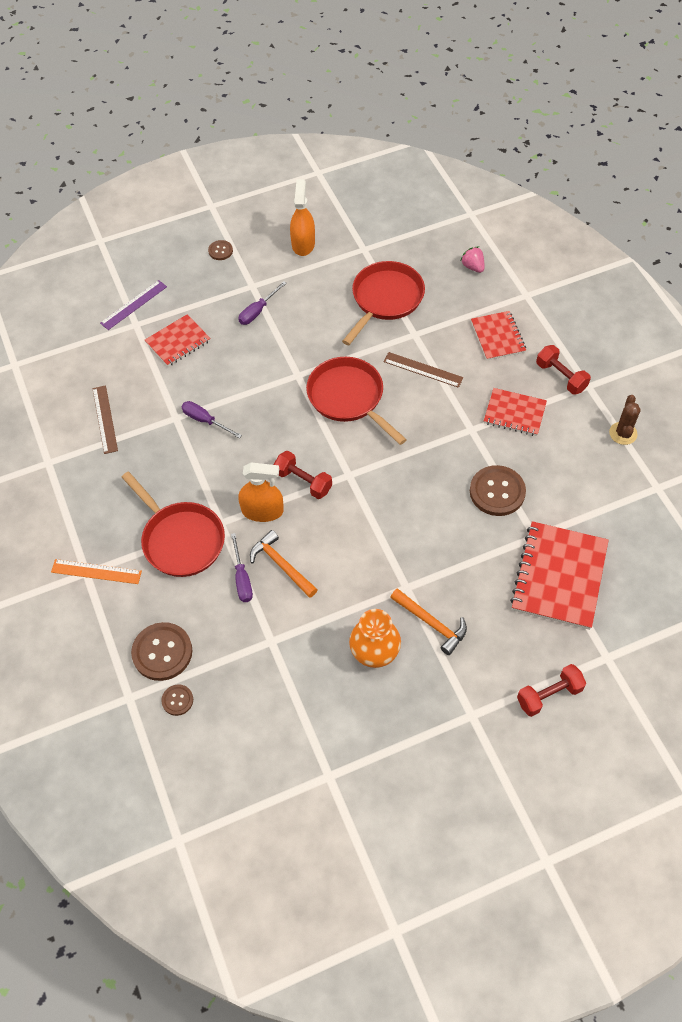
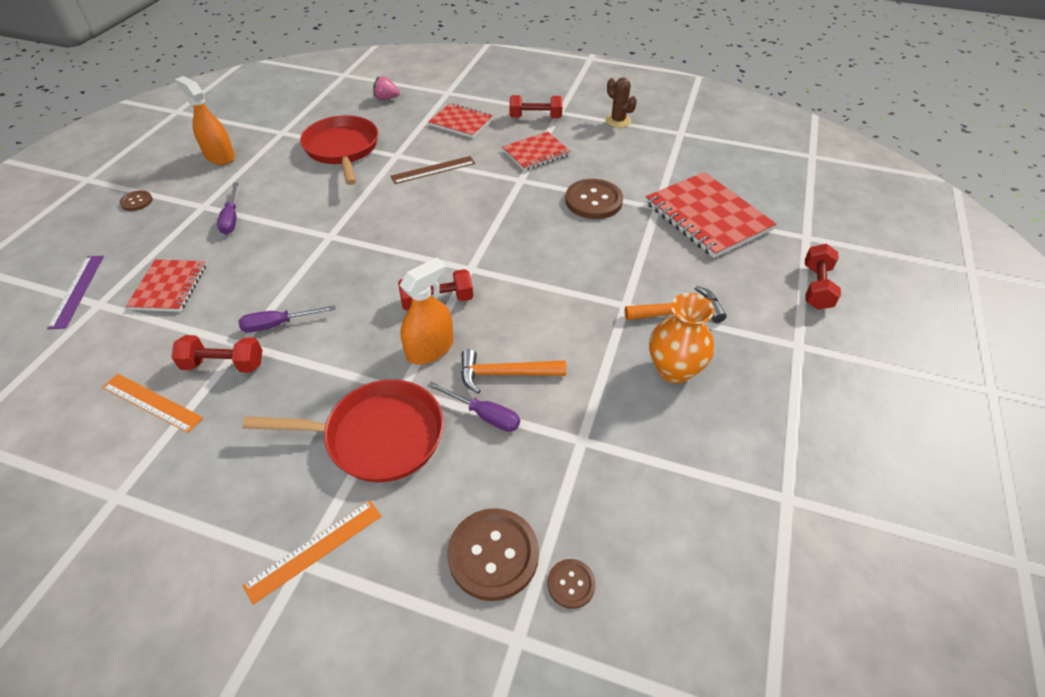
camera: 50 degrees left, 10 degrees down
brown ruler [92,385,118,454] -> orange ruler [102,374,203,433]
red pan [306,357,407,445] -> none
none -> red dumbbell [171,335,262,373]

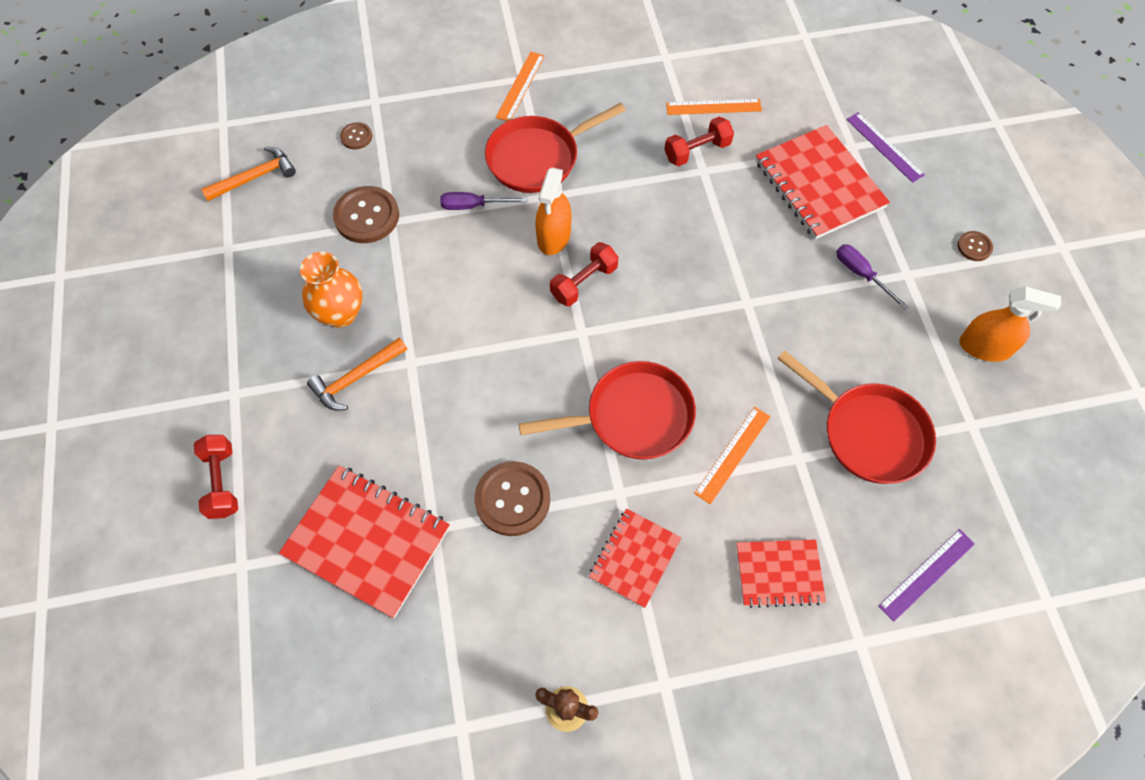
camera: 150 degrees right, 15 degrees up
red notebook [126,259,206,312] -> red notebook [755,125,890,239], size x1.68
purple screwdriver [238,305,335,332] -> none
pink strawberry [373,76,400,100] -> purple ruler [878,529,975,622]
brown ruler [390,156,475,184] -> orange ruler [694,407,771,504]
brown button [447,508,539,601] -> brown button moved to [333,186,399,243]
orange hammer [461,349,566,394] -> orange hammer moved to [201,147,296,201]
red dumbbell [509,95,563,118] -> none
none -> red pan [519,361,696,459]

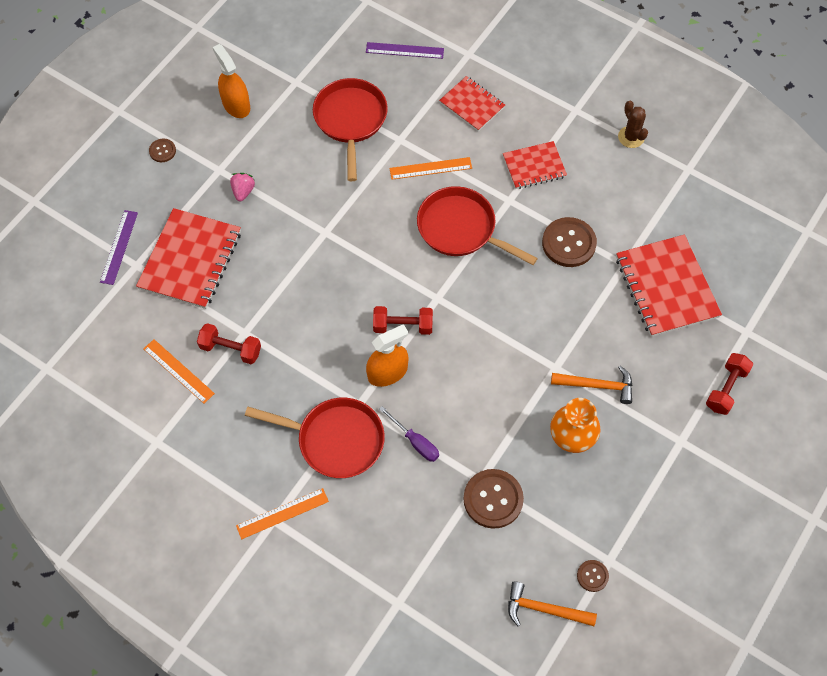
camera: 135 degrees left, 0 degrees up
brown button [340,122,373,149] -> brown button moved to [577,560,609,592]
purple screwdriver [836,244,908,310] -> pink strawberry [230,173,255,202]

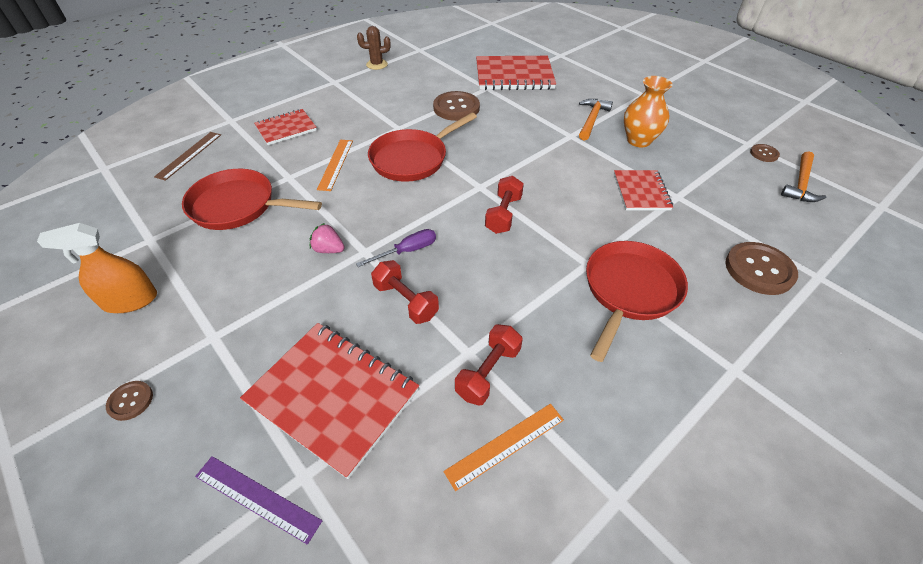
camera: 75 degrees left, 15 degrees down
pink strawberry [230,173,255,202] -> pink strawberry moved to [310,223,345,253]
orange ruler [236,488,329,539] -> none
purple ruler [366,42,444,59] -> brown ruler [154,132,221,181]
orange spray bottle [366,324,408,387] -> none
purple screwdriver [379,406,439,462] -> purple screwdriver moved to [356,229,436,267]
brown button [463,469,524,529] -> brown button moved to [725,242,798,295]
red notebook [503,141,567,189] -> red notebook moved to [614,170,673,210]
red dumbbell [706,353,754,415] -> red dumbbell moved to [371,260,439,324]

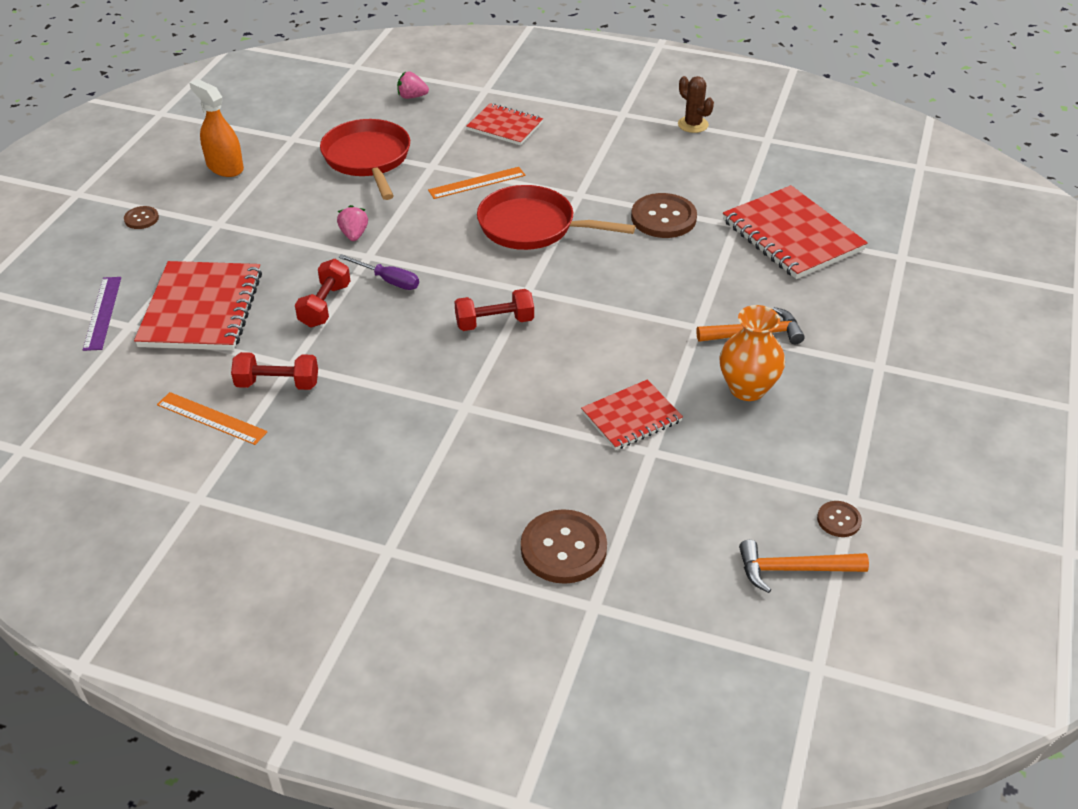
camera: 60 degrees right, 5 degrees down
brown ruler [154,132,221,181] -> pink strawberry [397,71,429,99]
red pan [586,241,688,362] -> none

